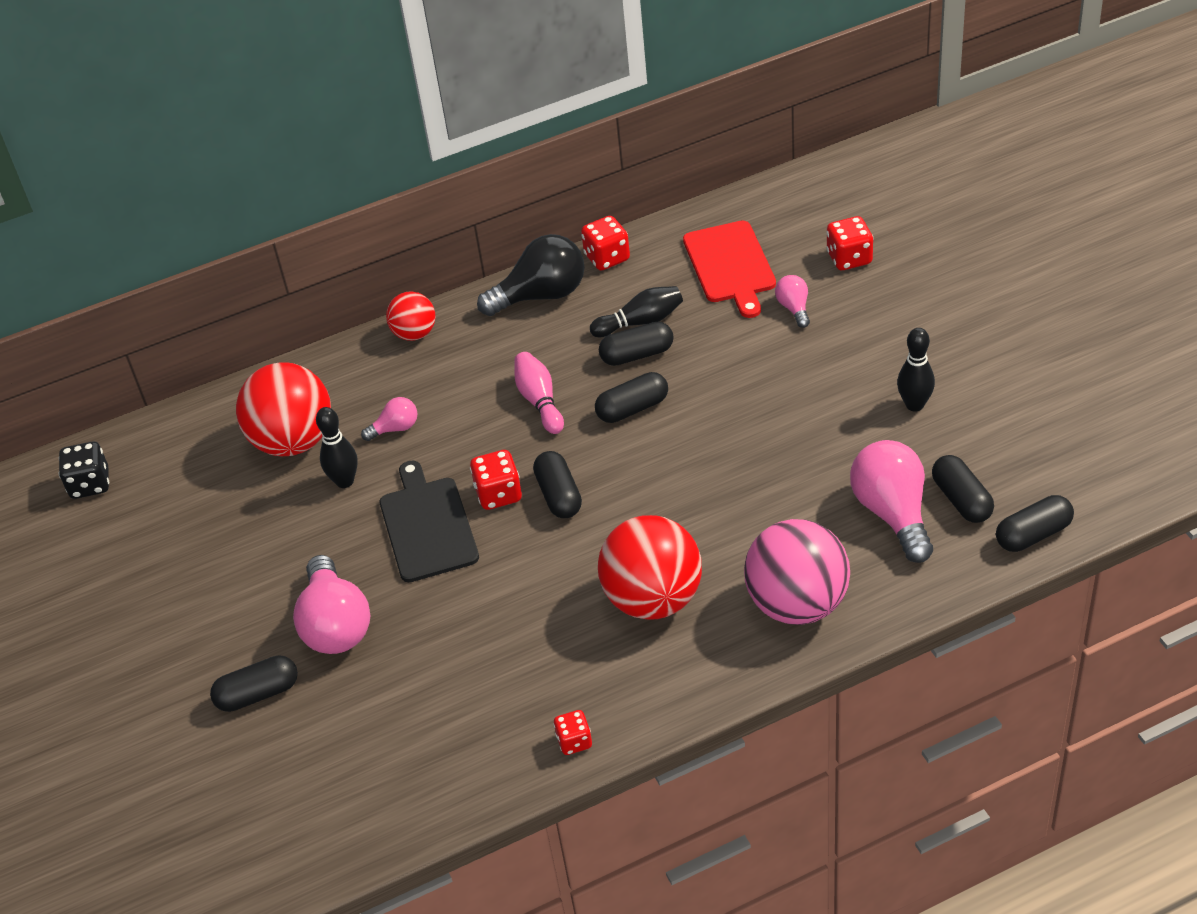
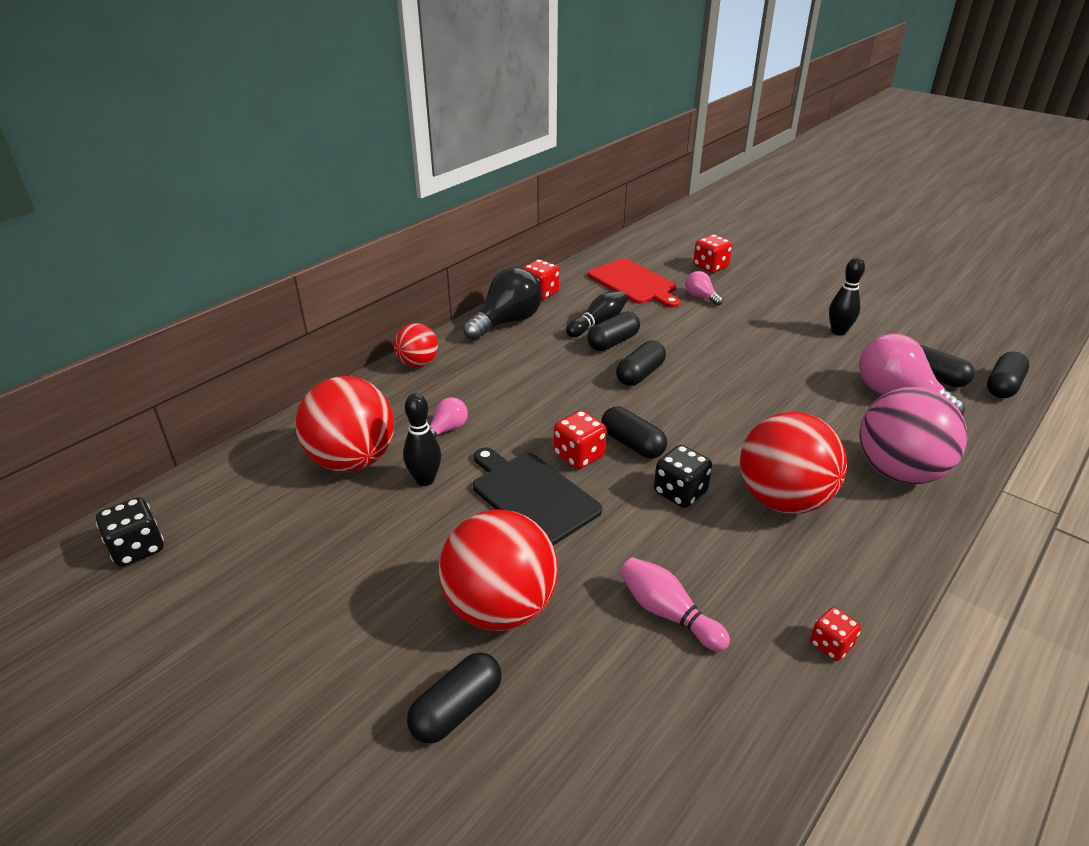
camera: 30 degrees left, 10 degrees down
pink light bulb [293,555,370,654] -> red ball [439,509,558,631]
pink bowling pin [514,352,564,434] -> pink bowling pin moved to [620,557,730,652]
none -> black dice [654,445,712,508]

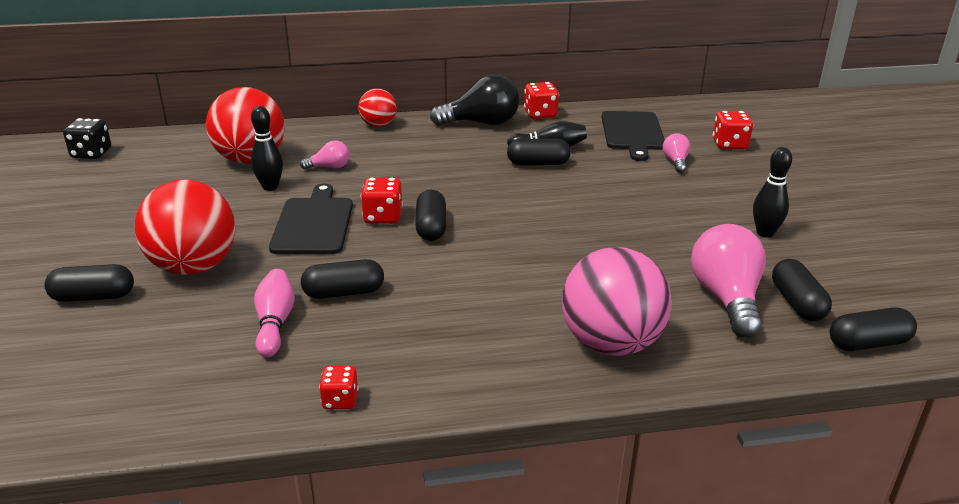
camera: 40 degrees right, 5 degrees down
red cutting board [588,259,681,308] -> black cutting board [601,111,665,161]
black capsule [616,341,666,386] -> black capsule moved to [301,259,384,299]
black dice [654,445,712,508] -> none
red ball [740,412,847,514] -> none

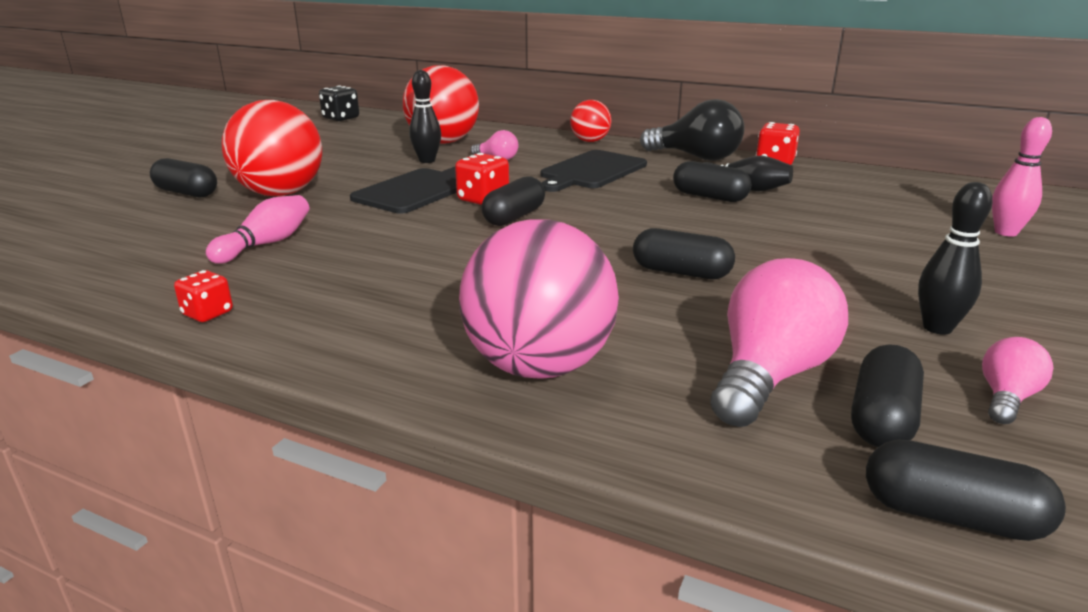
camera: 35 degrees right, 5 degrees down
black capsule [301,259,384,299] -> black capsule moved to [633,228,735,279]
black cutting board [601,111,665,161] -> black cutting board moved to [541,150,647,192]
pink light bulb [662,133,690,173] -> pink light bulb moved to [982,337,1054,424]
red dice [713,111,753,150] -> pink bowling pin [992,117,1052,237]

